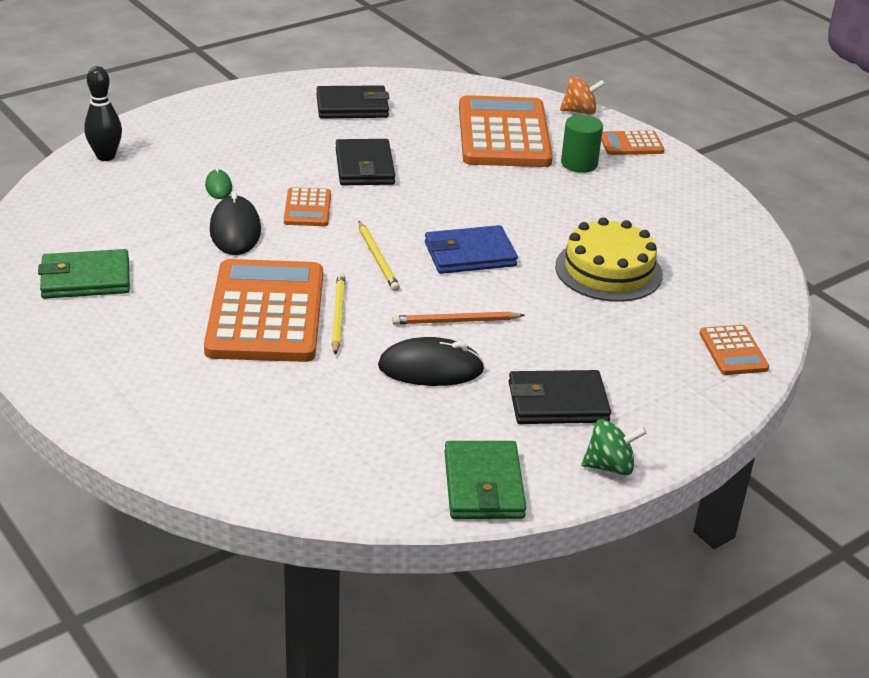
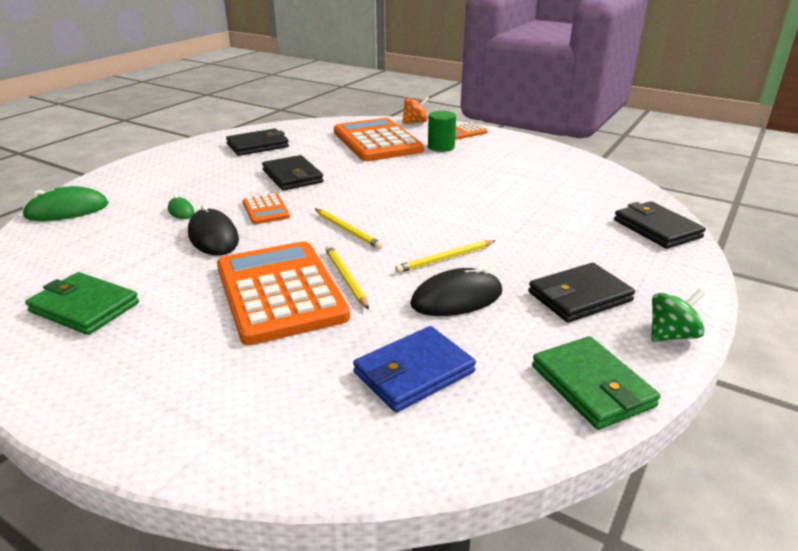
camera: 20 degrees left, 5 degrees down
green wallet [38,249,130,299] -> green wallet turned 60 degrees clockwise [25,272,139,335]
black bowling pin [84,66,122,161] -> green mouse [22,186,109,221]
orange pencil [392,312,525,325] -> yellow pencil [395,240,496,273]
blue wallet [425,225,518,274] -> blue wallet moved to [353,326,476,412]
yellow cake [555,217,663,302] -> none
orange calculator [699,325,769,375] -> black wallet [614,201,706,249]

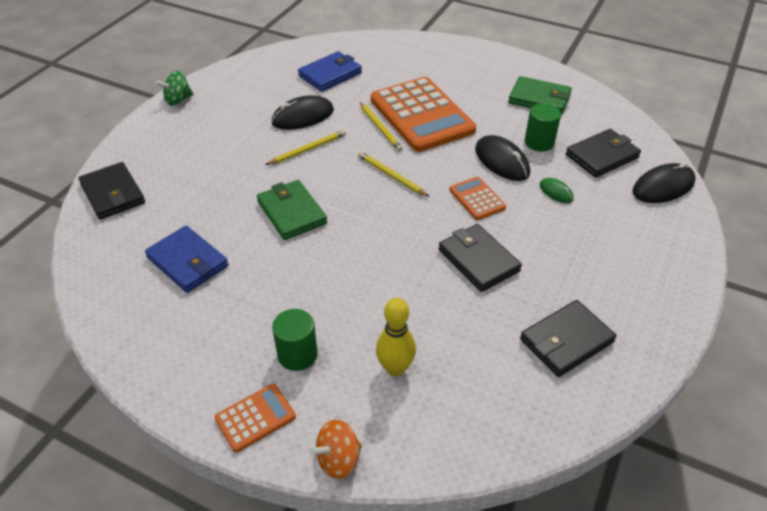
camera: 175 degrees right, 15 degrees up
green mouse [22,186,109,221] -> black mouse [632,162,696,203]
orange calculator [334,118,424,161] -> yellow bowling pin [376,298,416,376]
black wallet [528,263,635,322] -> black wallet moved to [566,129,641,178]
green wallet [532,336,661,430] -> green wallet moved to [257,180,327,240]
none -> blue wallet [145,226,229,293]
none -> green cylinder [525,103,561,152]

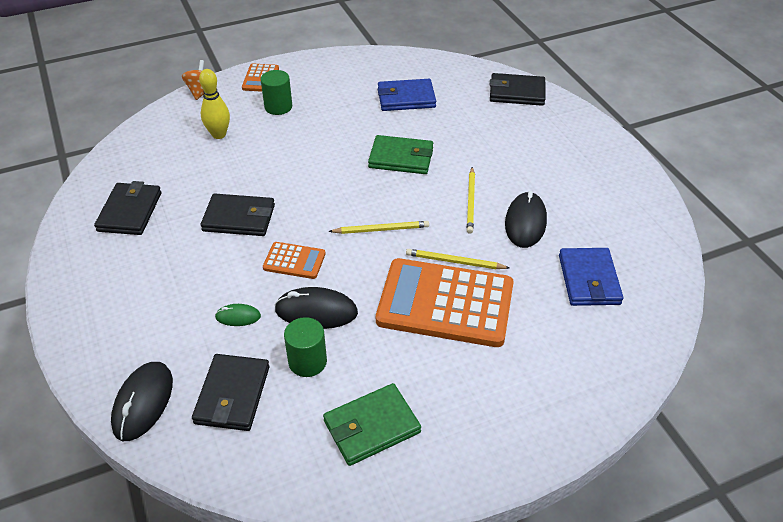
camera: 130 degrees right, 0 degrees up
green spinning top [155,71,193,106] -> none

